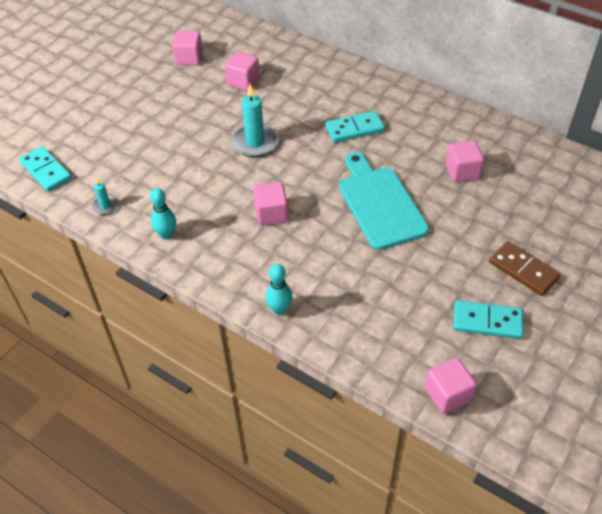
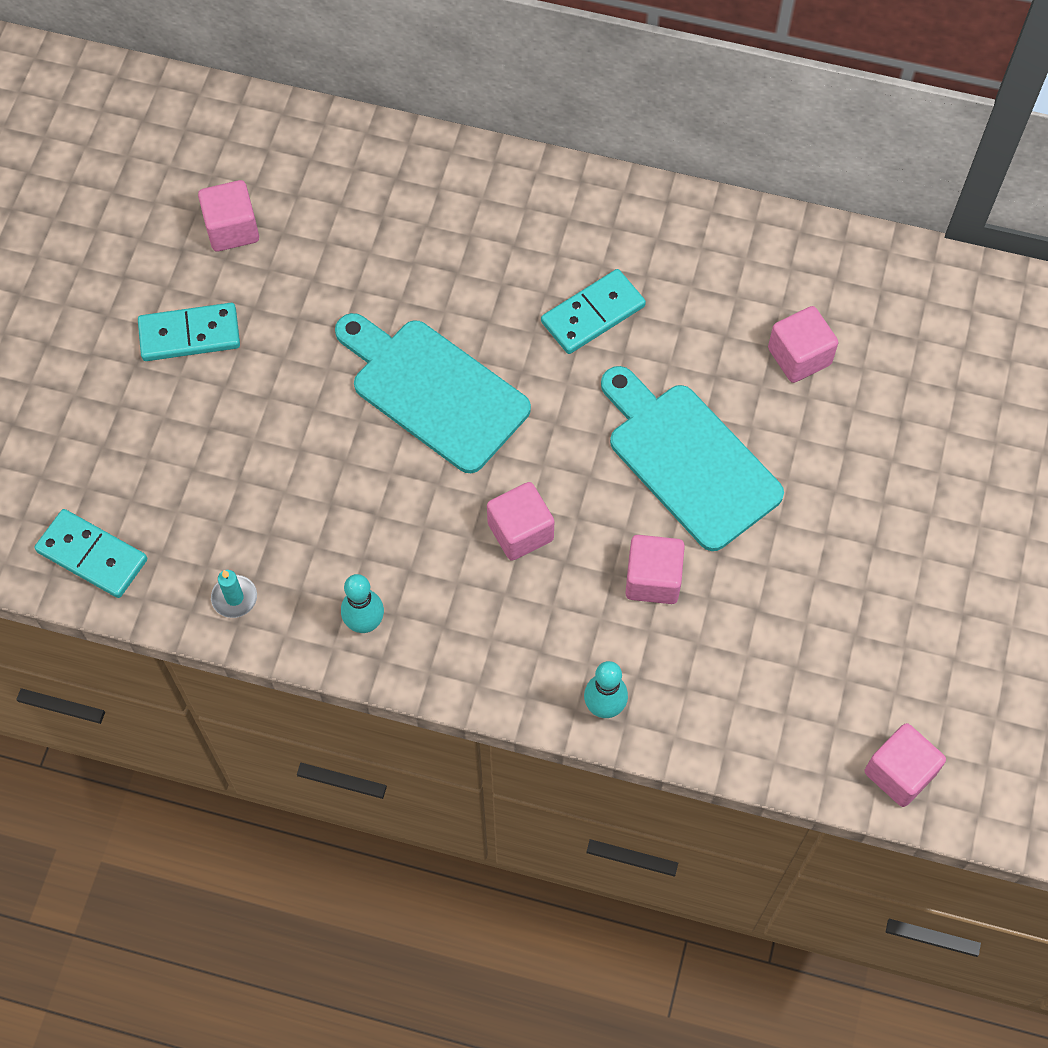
camera: 20 degrees left, 15 degrees up
pink cube [225,52,260,91] -> pink cube moved to [625,535,685,604]
turquoise candle [231,84,278,157] -> turquoise cutting board [335,313,531,473]
turquoise domino [453,300,523,339] -> turquoise domino moved to [138,303,240,361]
brown domino [489,241,560,296] -> none

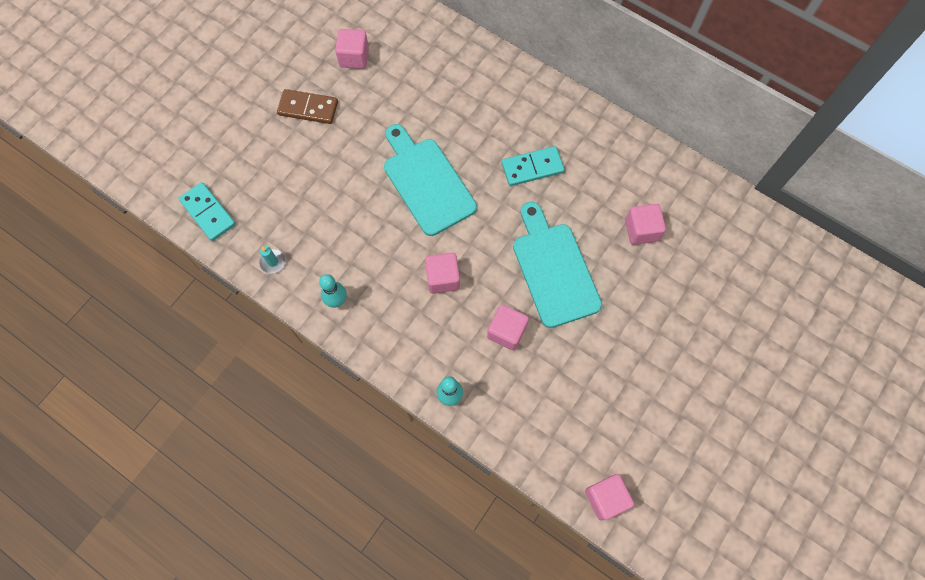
camera: 20 degrees right, 5 degrees up
turquoise domino [138,303,240,361] -> brown domino [277,89,338,124]

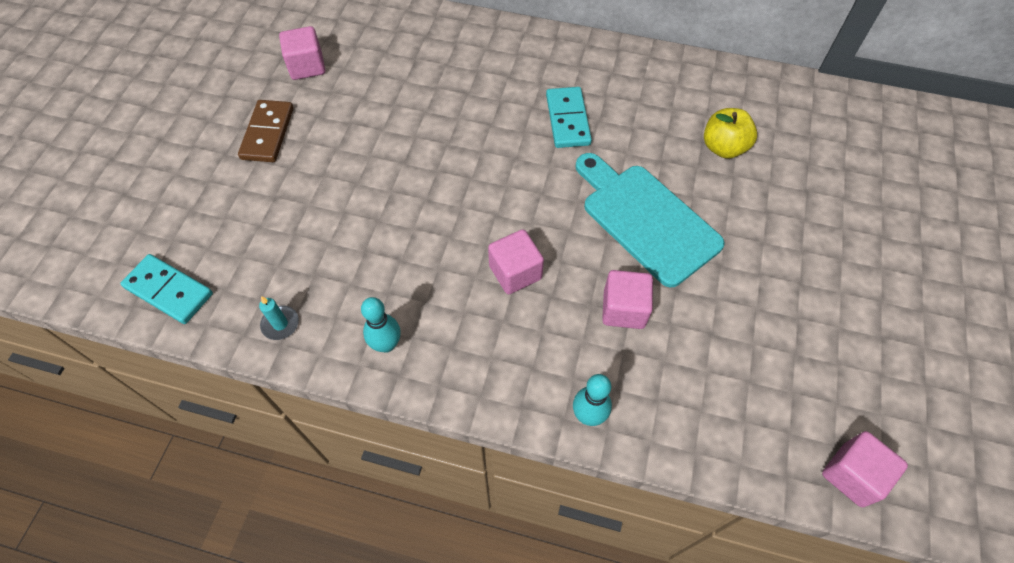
camera: 20 degrees left, 10 degrees down
brown domino [277,89,338,124] -> brown domino turned 75 degrees counterclockwise [238,100,294,162]
turquoise cutting board [384,124,477,236] -> none
turquoise domino [502,146,565,186] -> turquoise domino turned 60 degrees counterclockwise [546,87,592,148]
pink cube [625,204,666,245] -> yellow apple [704,108,757,159]

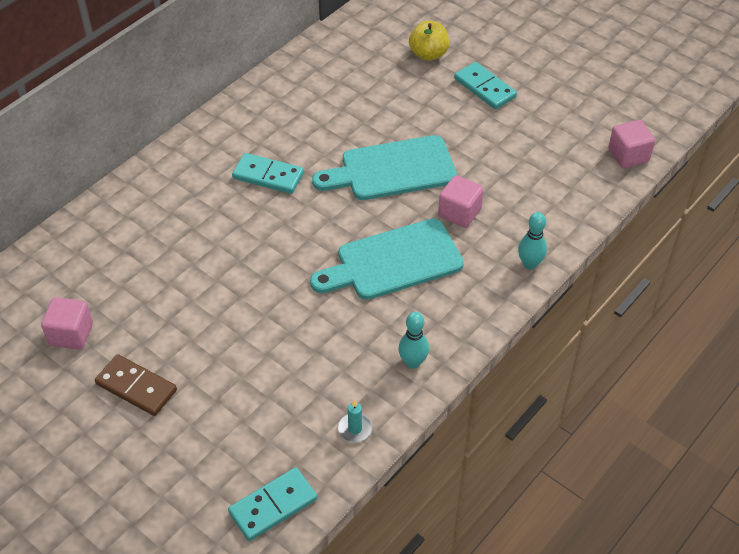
camera: 65 degrees left, 10 degrees down
pink cube [488,229,544,294] -> turquoise cutting board [310,218,464,300]
yellow apple [704,108,757,159] -> yellow apple moved to [409,21,449,61]
none -> turquoise domino [454,62,517,109]

